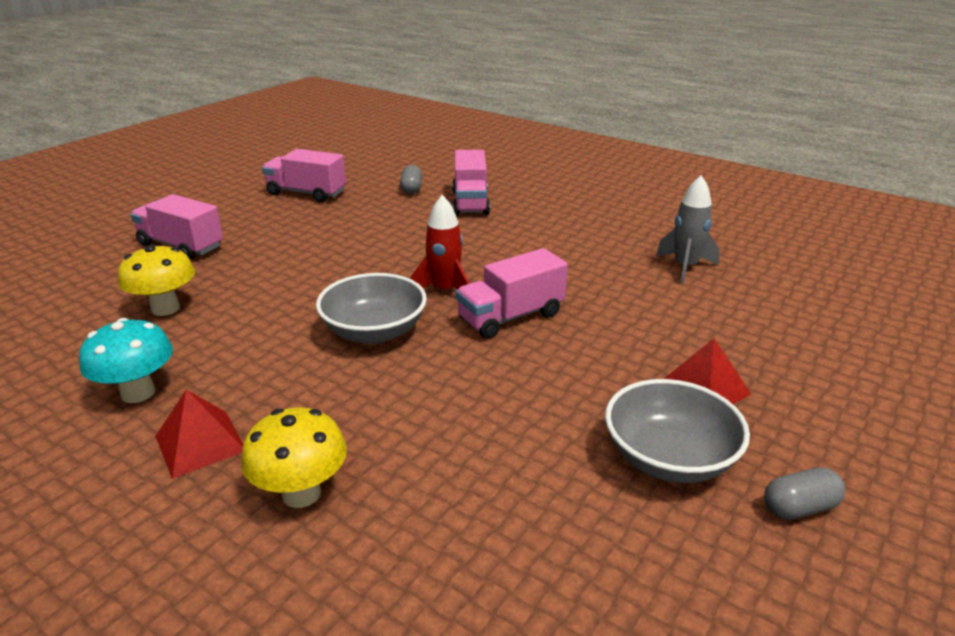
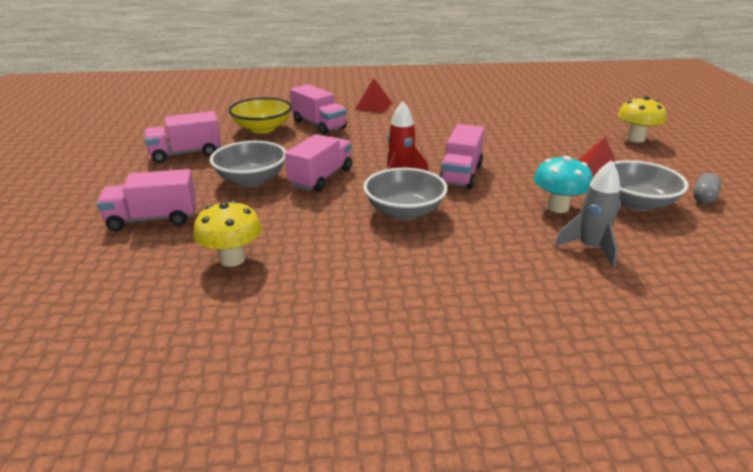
camera: 40 degrees left, 0 degrees up
turquoise mushroom [79,318,173,403] -> turquoise mushroom moved to [534,156,593,213]
red pyramid [155,390,243,479] -> red pyramid moved to [355,78,392,113]
yellow mushroom [241,407,347,508] -> yellow mushroom moved to [618,96,666,142]
grey capsule [400,165,422,194] -> yellow bowl [229,97,292,133]
grey rocket [656,175,719,284] -> grey rocket moved to [555,161,621,267]
none -> grey bowl [210,141,286,186]
none -> pink truck [285,134,352,192]

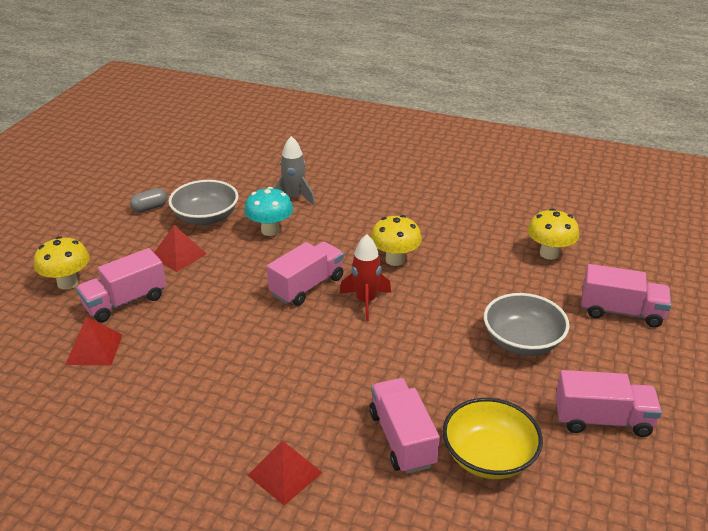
camera: 155 degrees left, 5 degrees up
pink truck [285,134,352,192] -> pink truck moved to [76,248,166,322]
grey bowl [363,168,448,220] -> yellow mushroom [370,215,422,266]
none -> red pyramid [65,317,123,366]

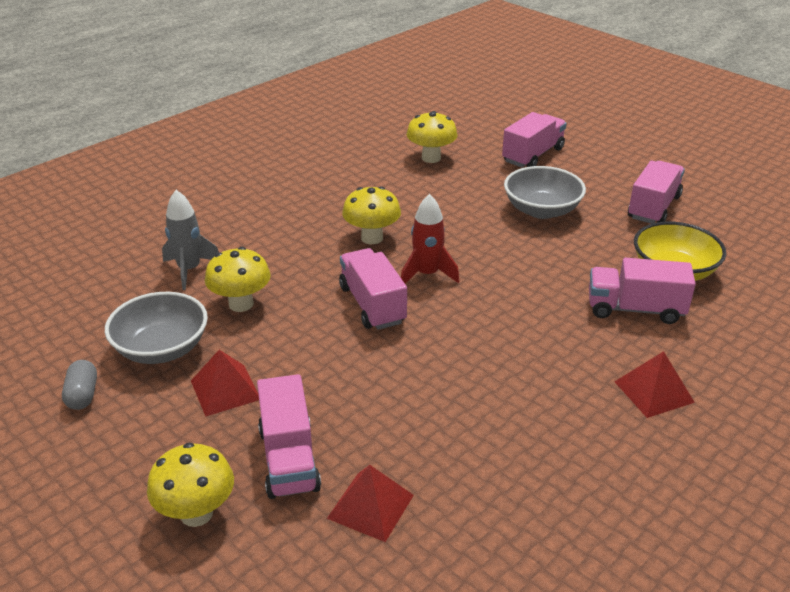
camera: 65 degrees left, 0 degrees up
turquoise mushroom [244,187,293,236] -> yellow mushroom [205,247,271,312]

